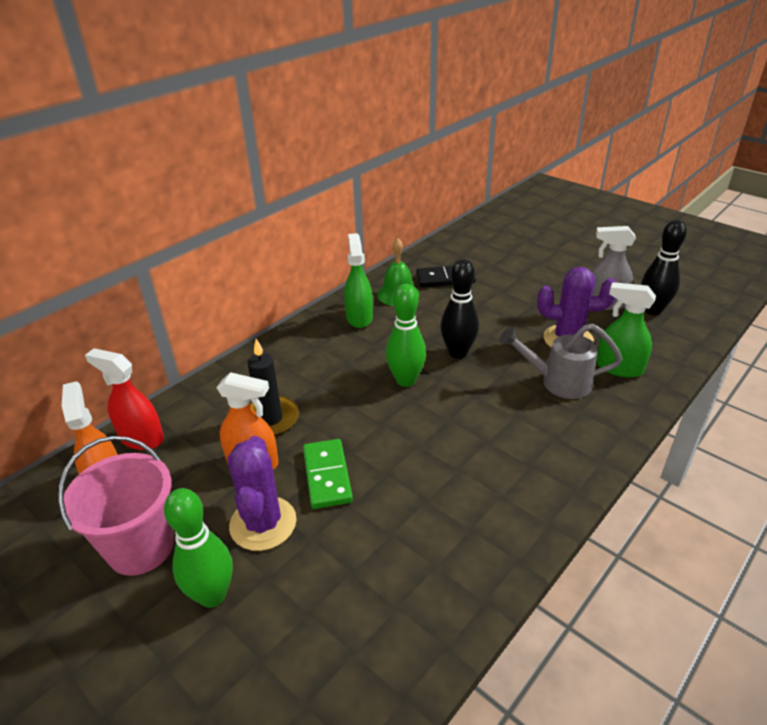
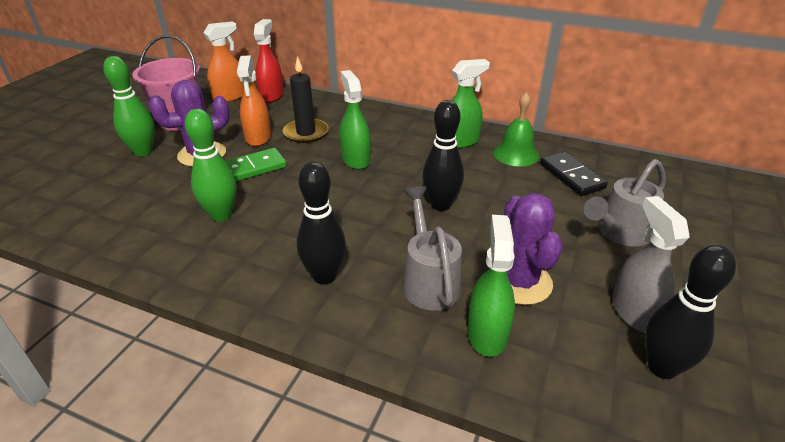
camera: 70 degrees right, 0 degrees up
green bowling pin [386,284,426,387] -> green bowling pin moved to [185,109,237,222]
none -> black bowling pin [297,162,346,285]
none -> green spray bottle [340,70,371,170]
none -> grey watering can [584,159,666,247]

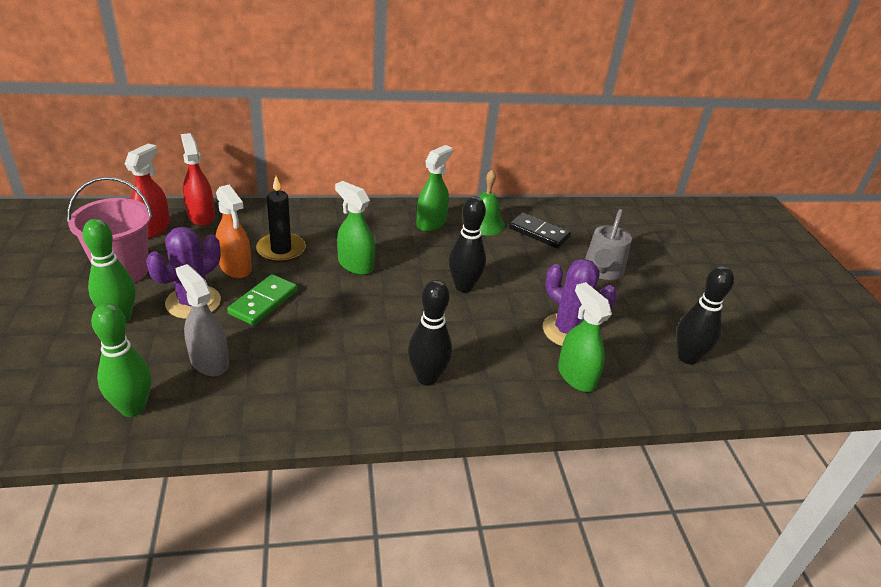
camera: 35 degrees left, 0 degrees up
green bowling pin [185,109,237,222] -> green bowling pin moved to [91,303,151,417]
orange spray bottle [203,22,244,102] -> red spray bottle [125,143,170,238]
grey watering can [403,186,462,311] -> none
grey spray bottle [612,196,690,332] -> grey spray bottle moved to [175,264,229,376]

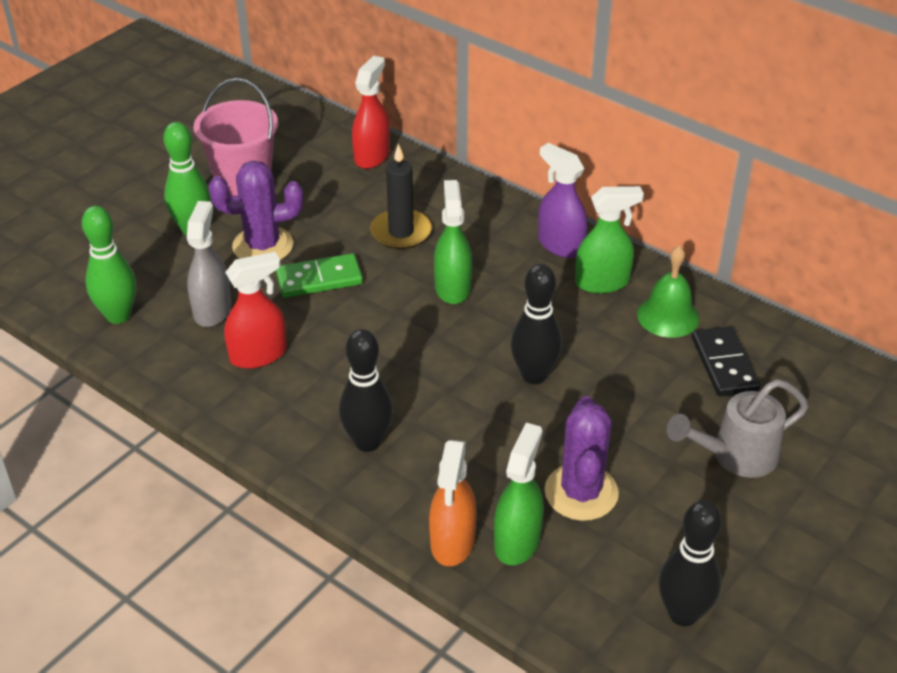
camera: 50 degrees right, 5 degrees up
red spray bottle [125,143,170,238] -> red spray bottle moved to [224,252,287,369]
orange spray bottle [216,185,252,278] -> orange spray bottle moved to [429,440,477,566]
none -> purple spray bottle [538,143,588,258]

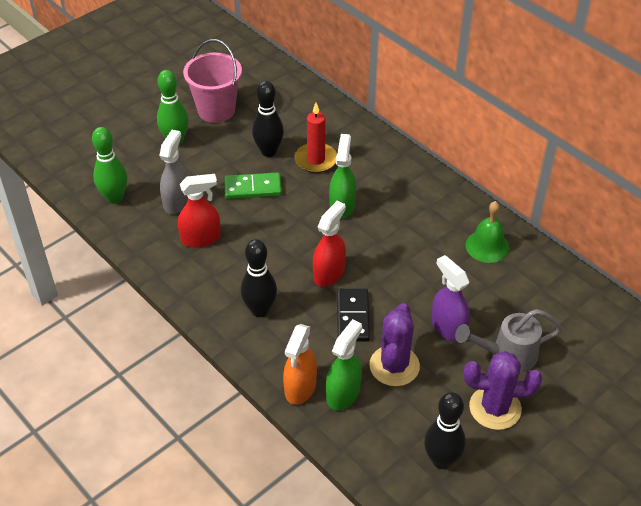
camera: 10 degrees right, 5 degrees up
purple cactus [209,161,303,260] -> purple cactus moved to [464,351,542,430]
red spray bottle [352,56,390,169] -> red spray bottle moved to [313,201,346,286]
black candle [370,144,432,249] -> red candle [295,103,337,173]
black bowling pin [511,264,562,384] -> black bowling pin moved to [252,81,284,157]
purple spray bottle [538,143,588,258] -> purple spray bottle moved to [432,255,470,342]
green spray bottle [575,186,644,294] -> none
black domino [692,326,760,396] -> black domino moved to [337,289,370,342]

